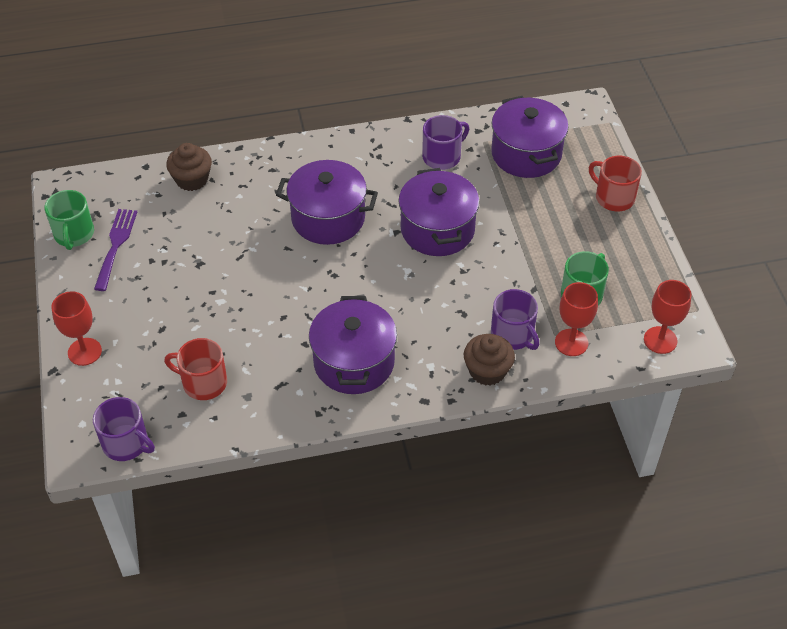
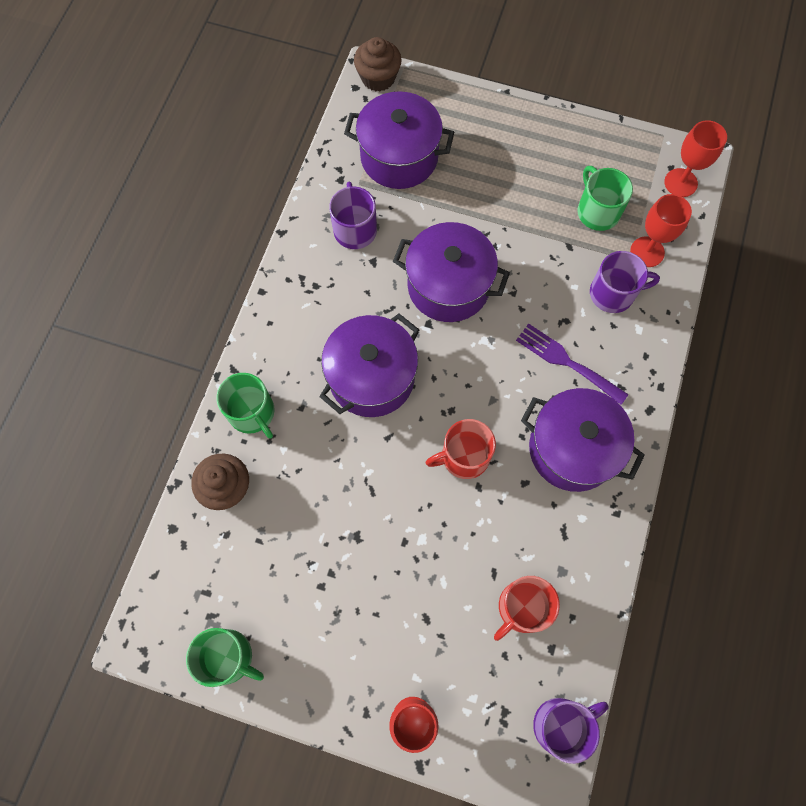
camera: 60 degrees left, 20 degrees up
purple fork [94,209,137,291] -> purple fork moved to [516,323,629,405]
brown cupcake [464,334,515,386] -> brown cupcake moved to [354,37,402,91]
red mug [589,156,642,212] -> red mug moved to [426,419,496,479]
none -> green mug [216,373,275,439]

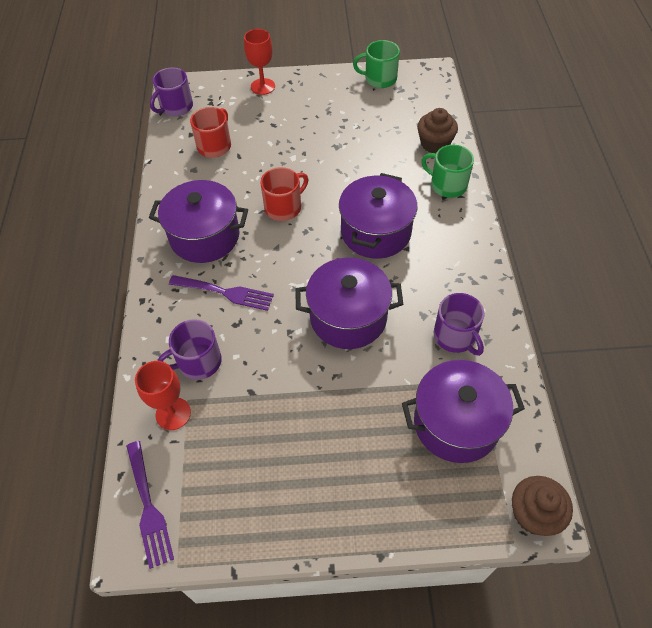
camera: 160 degrees right, 15 degrees down
green mug [577,166,633,231] -> none
red goblet [664,120,727,197] -> purple fork [126,441,174,569]

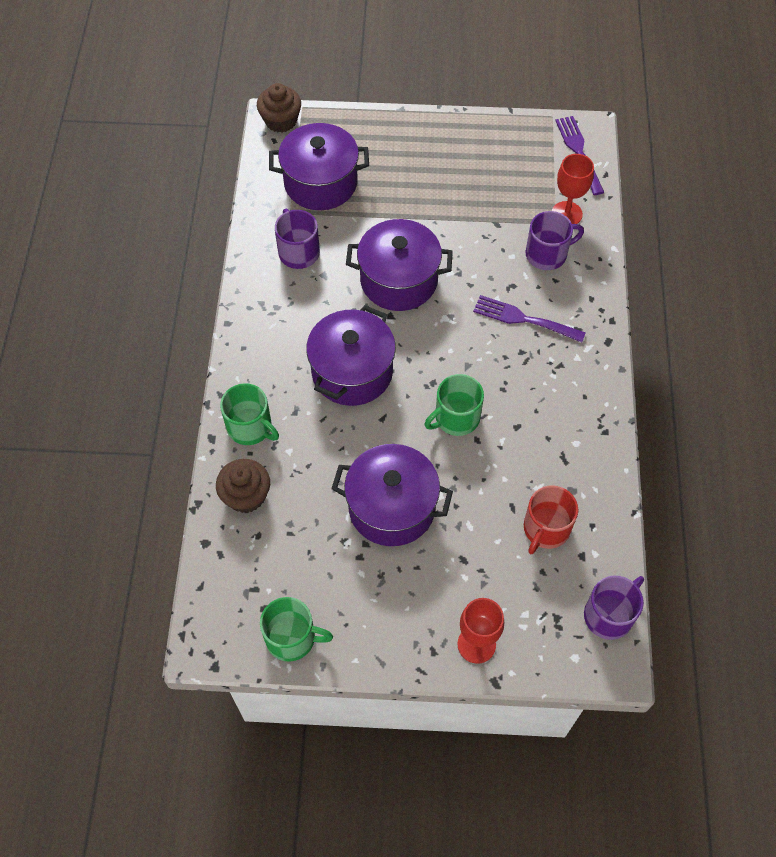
camera: 175 degrees left, 5 degrees up
purple pot [149,180,248,263] -> purple pot moved to [332,444,453,546]
red mug [260,167,308,221] -> green mug [425,374,484,436]

